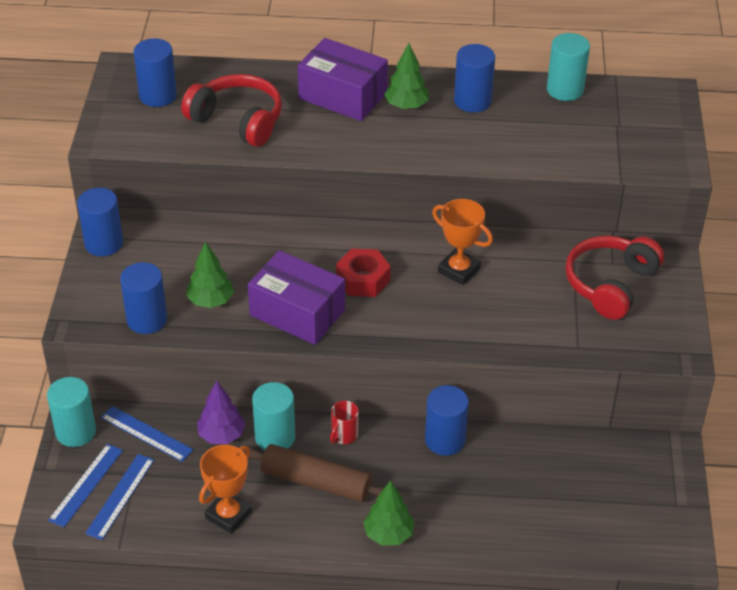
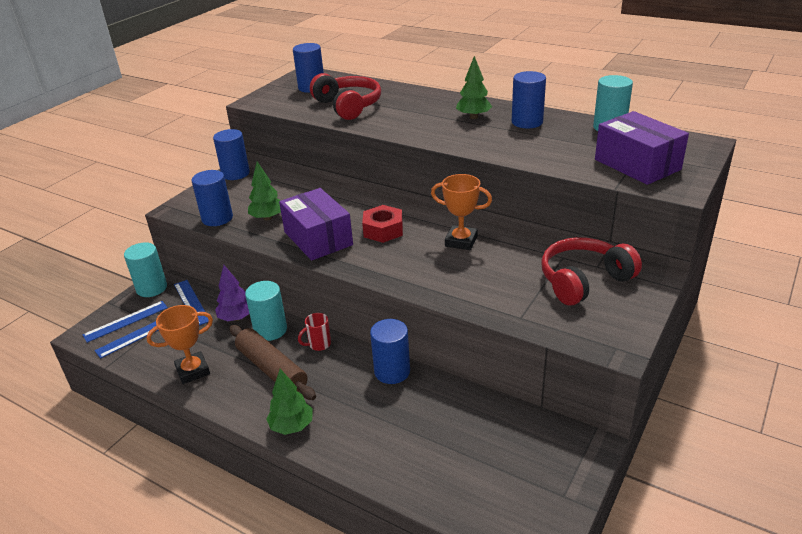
camera: 30 degrees right, 10 degrees down
purple box [298,38,388,121] -> purple box moved to [595,111,689,185]
orange trophy [432,199,493,285] -> orange trophy turned 45 degrees counterclockwise [431,174,492,250]

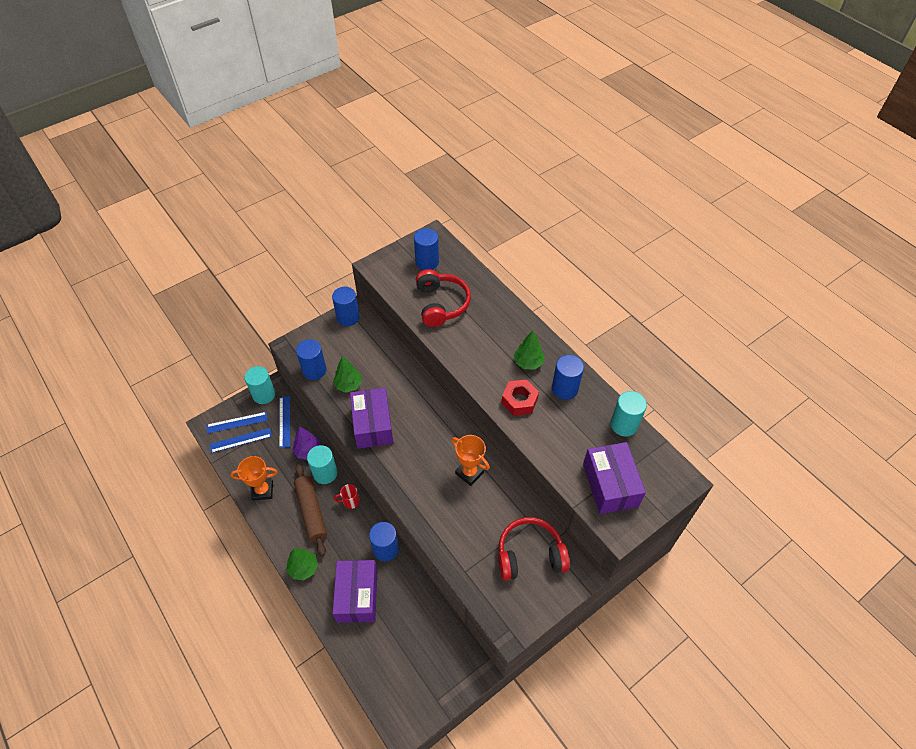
camera: 20 degrees right, 20 degrees up
red nut [362,205,403,243] -> red nut moved to [502,379,539,416]
none -> purple box [333,560,377,623]

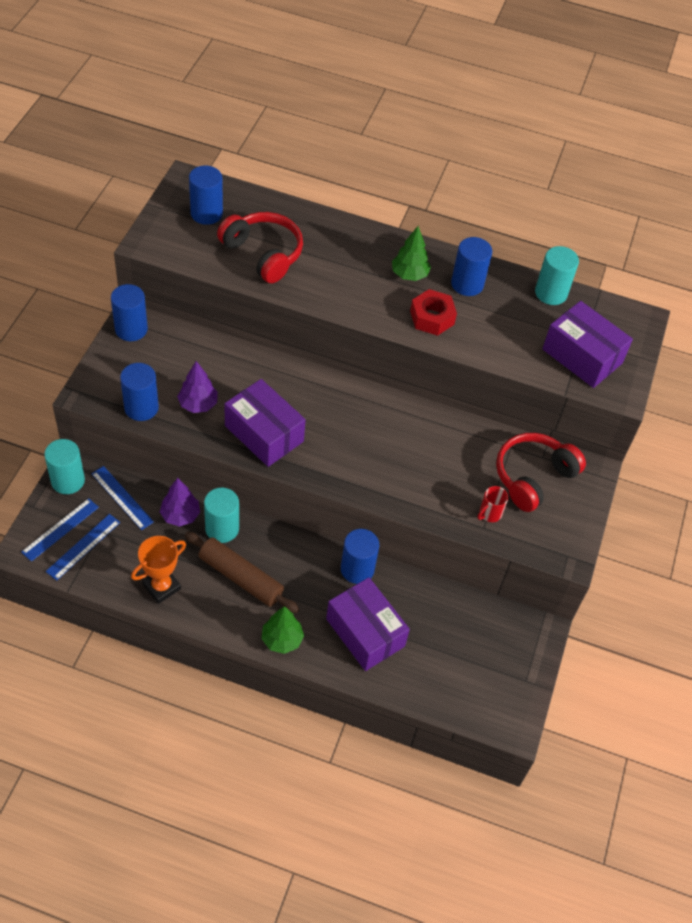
camera: 40 degrees left, 0 degrees up
green tree [333,356,362,393] -> purple tree [177,361,218,413]
red mug [334,484,360,509] -> red mug moved to [477,486,508,522]
orange trophy [451,435,490,486] -> none

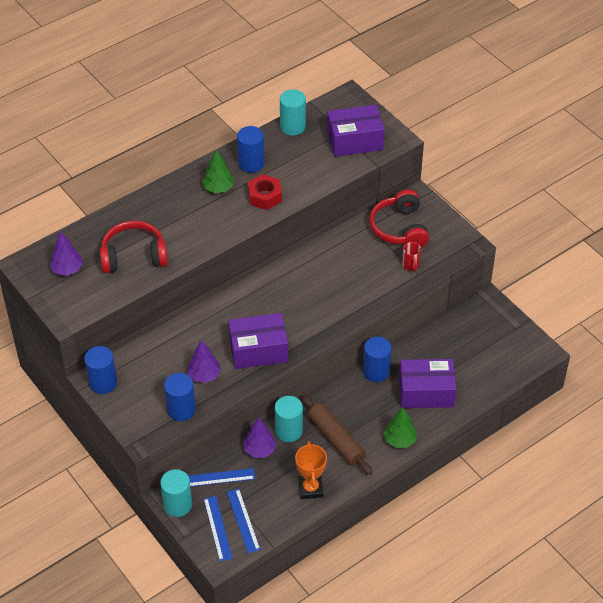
camera: 50 degrees left, 5 degrees down
brown rolling pin [185,531,299,613] -> brown rolling pin turned 75 degrees clockwise [302,395,373,475]
blue cylinder [189,166,223,225] -> purple tree [50,231,83,276]

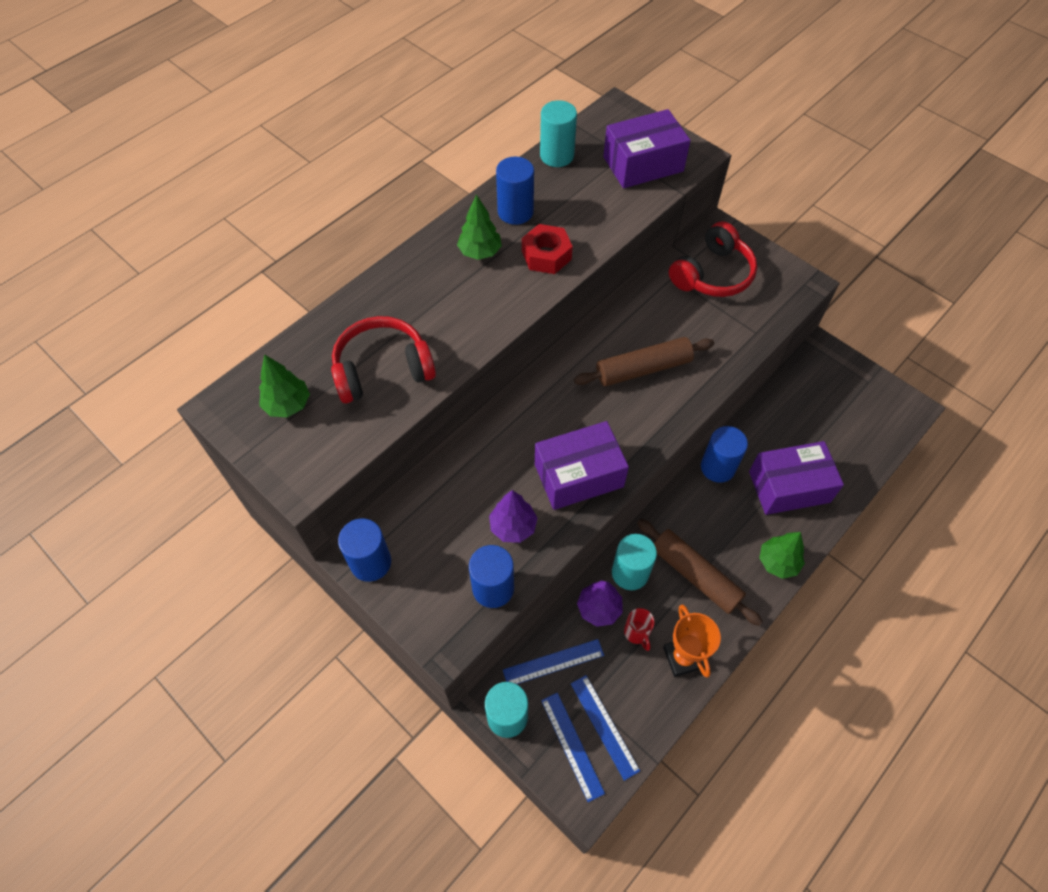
camera: 10 degrees left, 10 degrees up
purple tree [50,231,83,276] -> green tree [259,354,310,417]
red headphones [369,189,429,248] -> red headphones turned 120 degrees counterclockwise [669,221,757,297]
red mug [402,242,421,272] -> red mug moved to [624,608,655,651]
none -> brown rolling pin [574,337,714,386]

